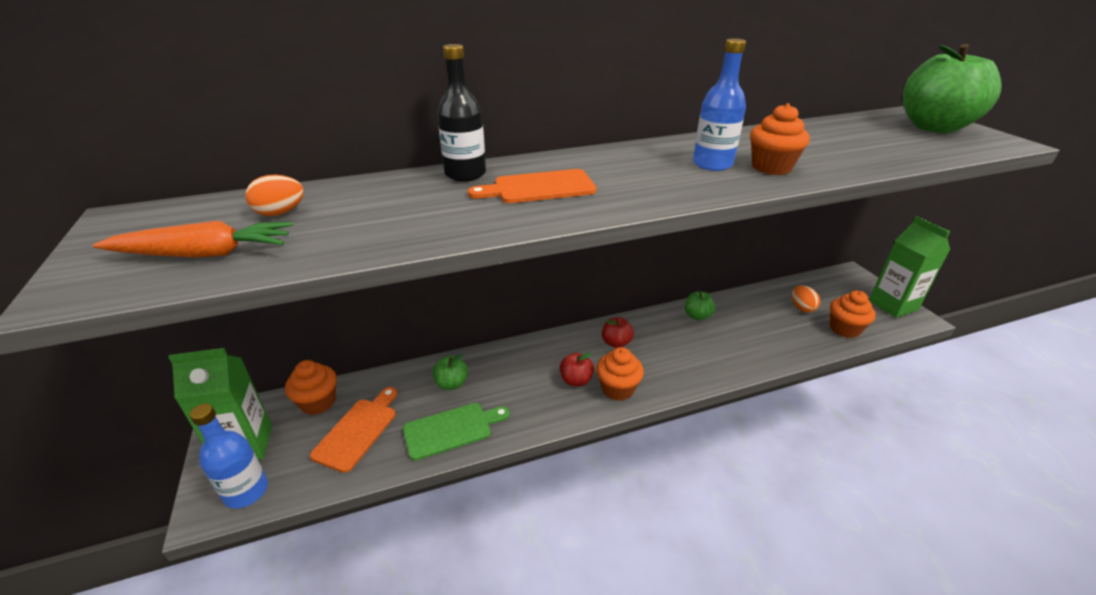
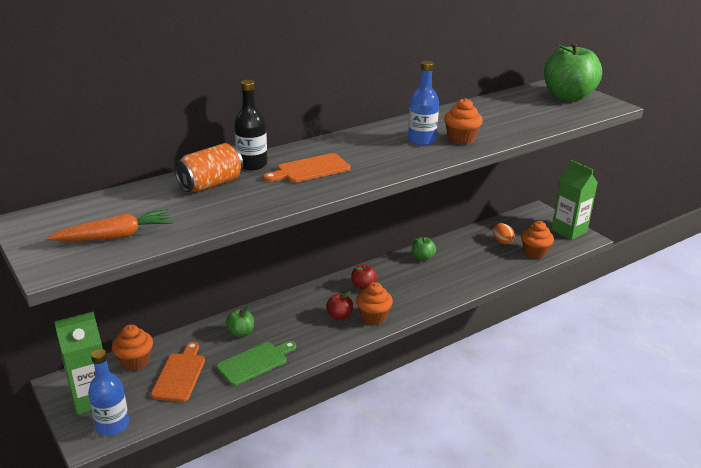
camera: 15 degrees left, 5 degrees down
orange egg [245,175,304,216] -> none
none -> orange can [174,143,243,192]

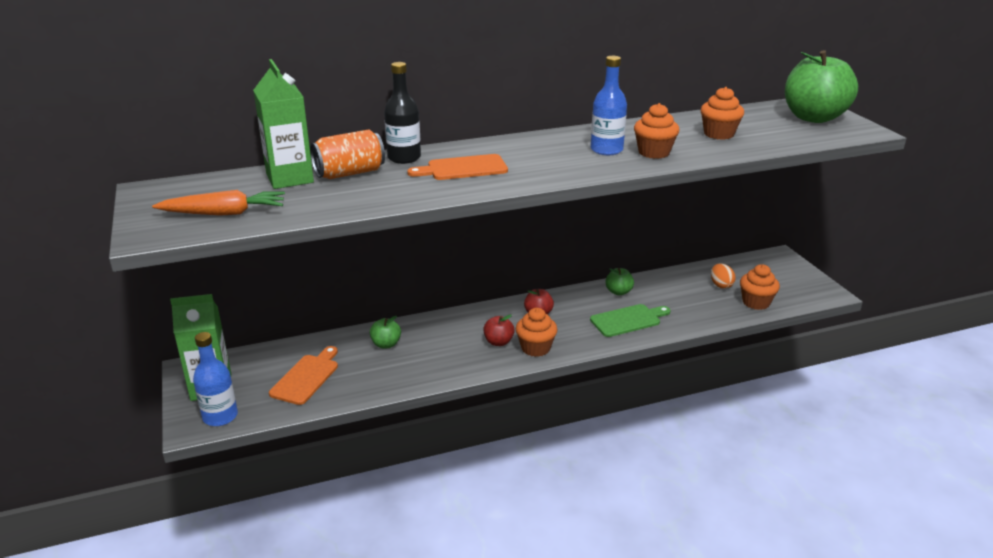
camera: 15 degrees right, 0 degrees up
orange cupcake [112,324,153,371] -> orange cupcake moved to [701,87,744,140]
green cutting board [216,341,296,386] -> green cutting board moved to [590,304,671,337]
green carton [551,160,598,240] -> green carton moved to [253,59,314,189]

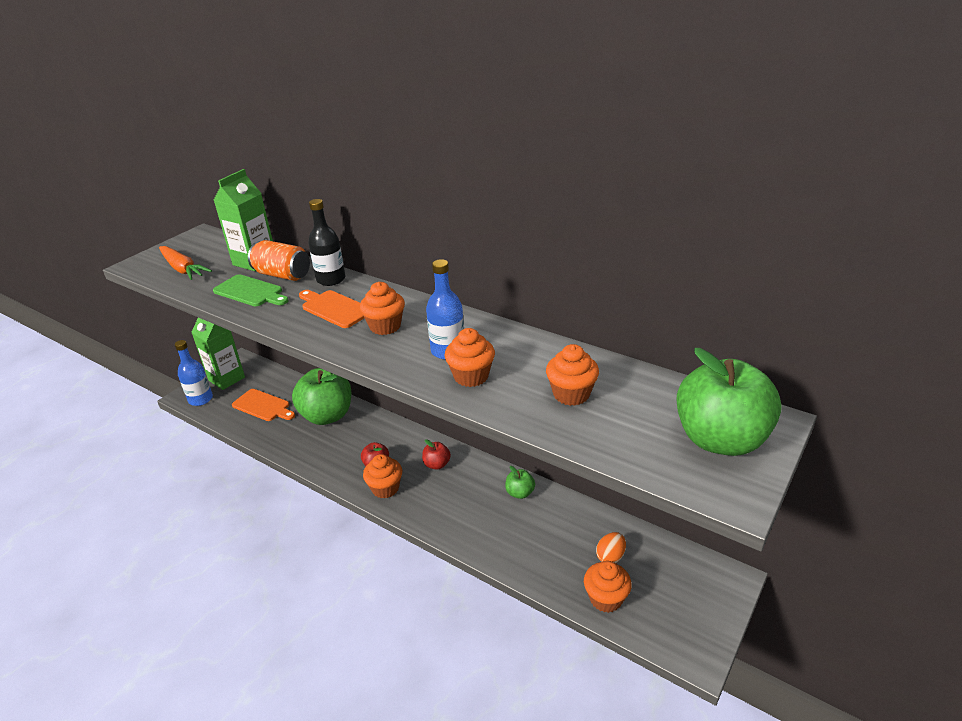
camera: 55 degrees right, 5 degrees up
orange cutting board [269,346,338,405] -> orange cutting board turned 45 degrees clockwise [232,389,295,421]
green apple [370,316,401,349] -> green apple [292,368,351,425], size x2.24
green cutting board [590,304,671,337] -> green cutting board moved to [213,274,289,306]
none -> orange cupcake [360,282,405,335]

